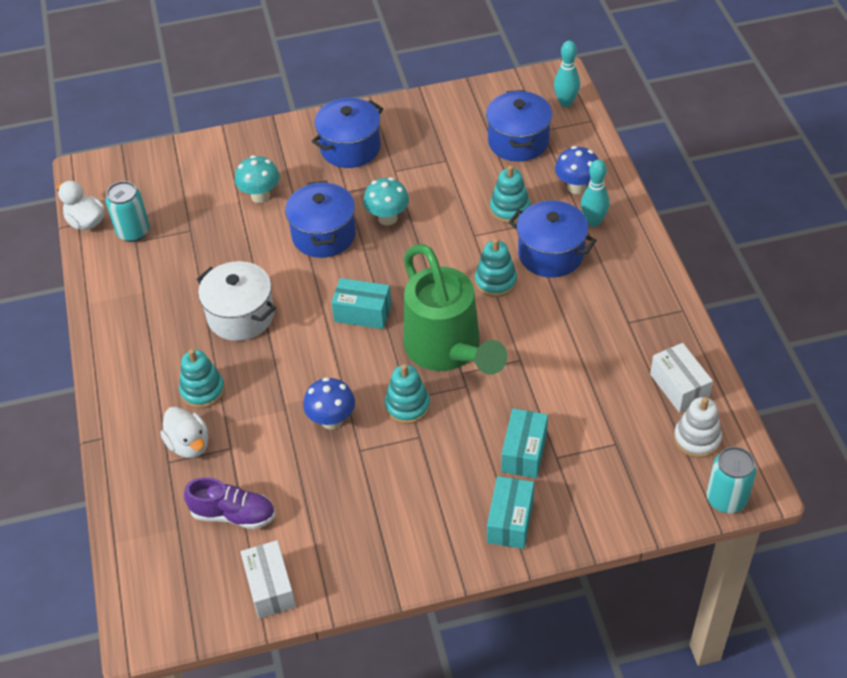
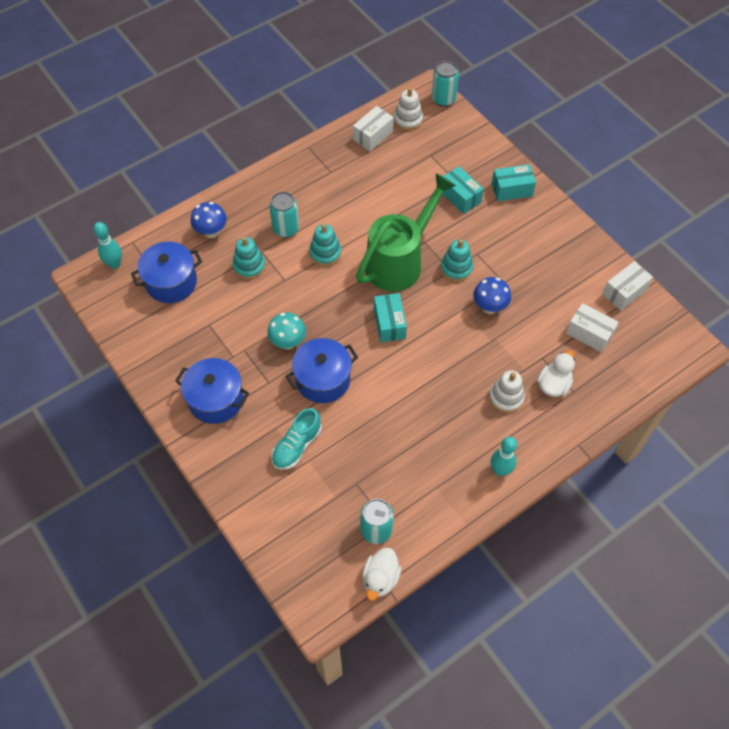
camera: 115 degrees left, 10 degrees up
turquoise stacking toy [179,349,225,408] -> white stacking toy [489,370,525,413]
purple shoe [184,477,275,529] -> white box [566,303,619,352]
white pot [196,261,276,341] -> none
turquoise mushroom [235,155,280,203] -> turquoise shoe [271,408,322,470]
turquoise box [501,409,548,478] -> turquoise box turned 60 degrees clockwise [442,166,484,214]
blue pot [508,201,597,277] -> turquoise can [269,192,299,238]
turquoise bowling pin [581,160,610,227] -> turquoise bowling pin moved to [491,437,517,476]

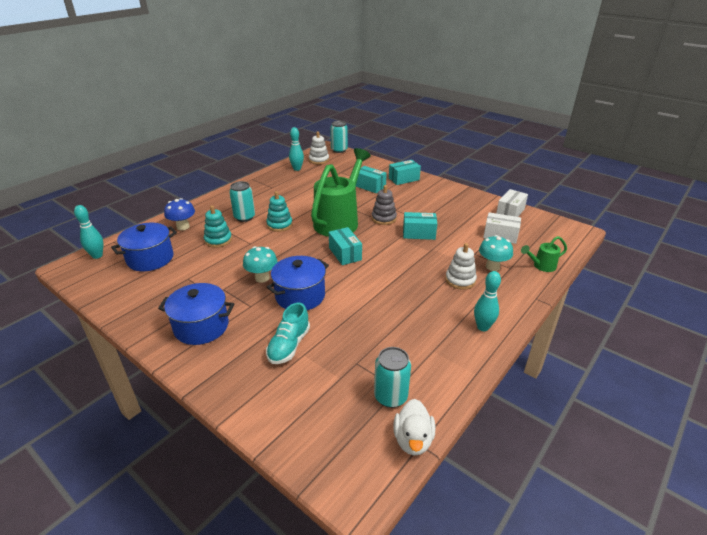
camera: 15 degrees left, 25 degrees down
white box [353,106,394,151] -> turquoise bowling pin [289,127,304,171]
turquoise stacking toy [441,239,473,282] -> grey stacking toy [372,185,397,225]
blue mushroom [473,277,511,314] -> turquoise box [403,212,437,240]
white duck [537,350,575,397] -> turquoise mushroom [479,235,513,271]
none -> green watering can [521,236,567,272]

